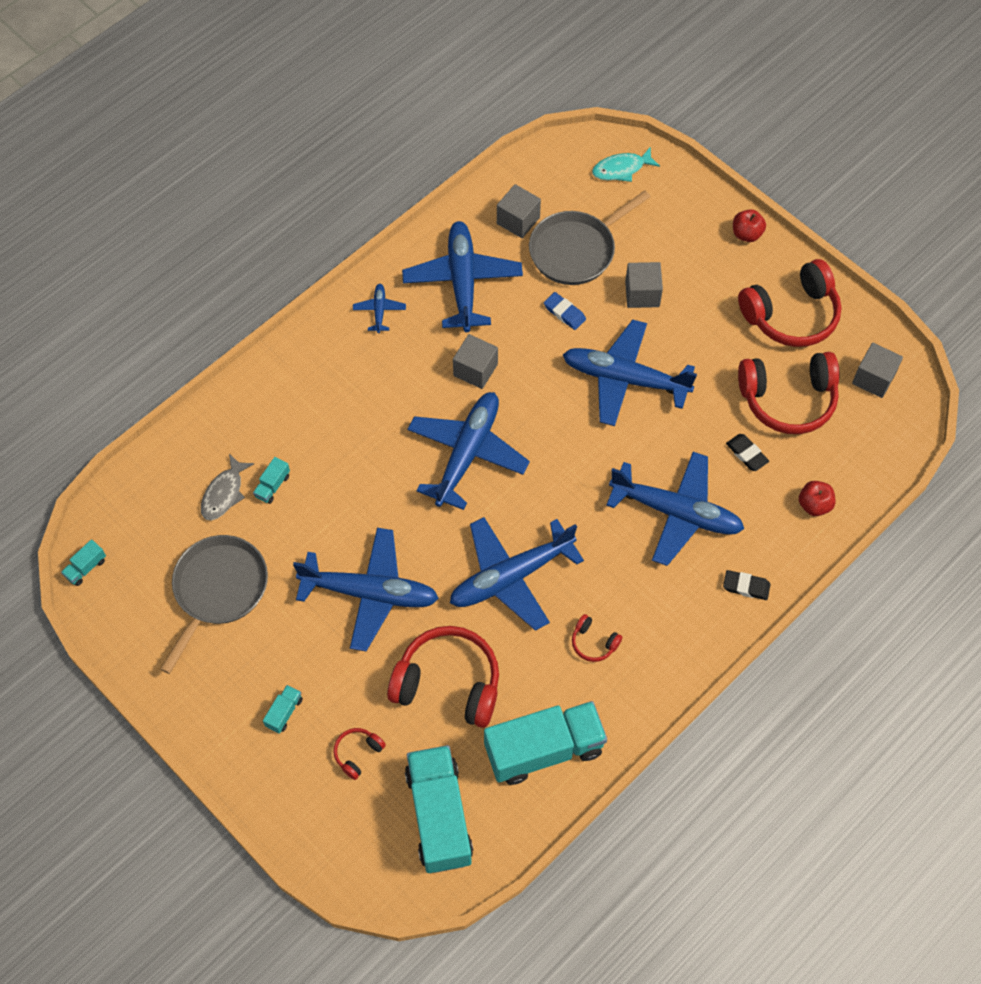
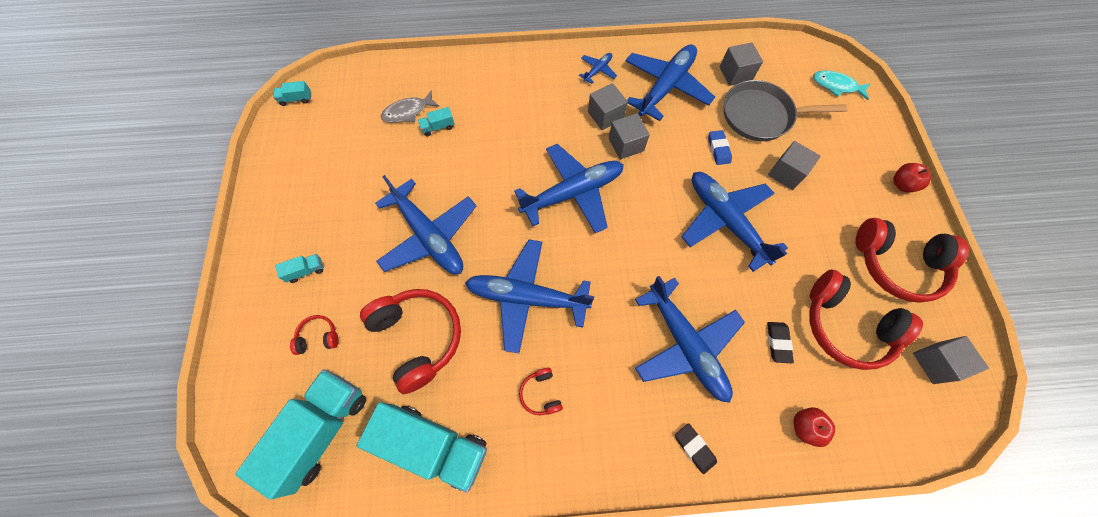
camera: 40 degrees right, 5 degrees up
grey pan [160,535,268,674] -> none
none -> grey cube [588,83,628,130]

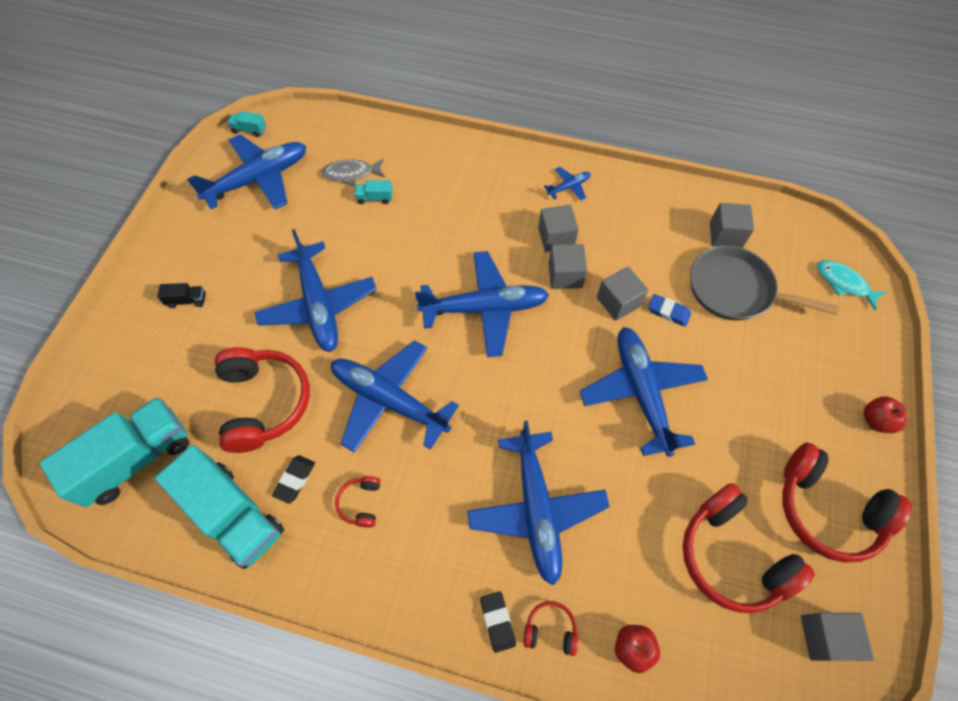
camera: 20 degrees right, 5 degrees down
turquoise truck [275,254,323,283] -> black truck [157,283,206,308]
red headphones [290,315,339,355] -> red headphones moved to [523,601,578,656]
blue plane [625,44,715,121] -> blue plane moved to [187,134,306,210]
blue eraser [708,130,732,165] -> blue eraser turned 75 degrees counterclockwise [648,294,691,327]
black eraser [767,322,794,363] -> black eraser moved to [272,455,315,504]
grey cube [768,141,821,190] -> grey cube moved to [597,267,648,321]

